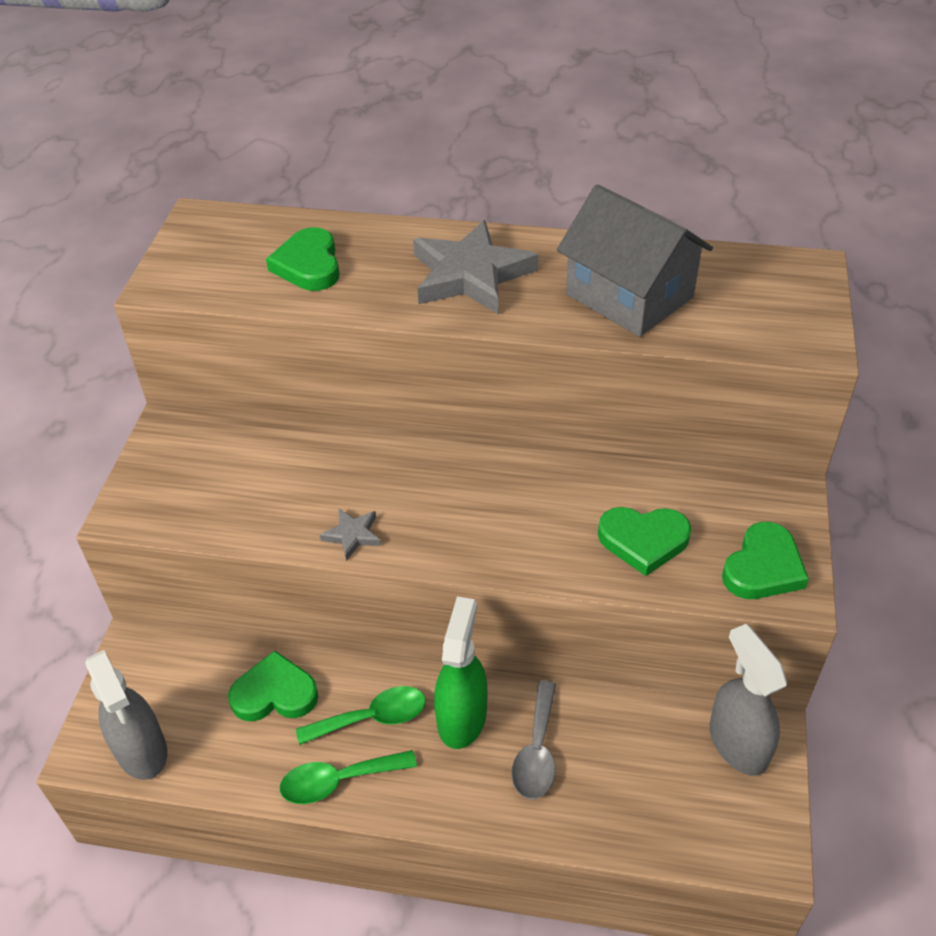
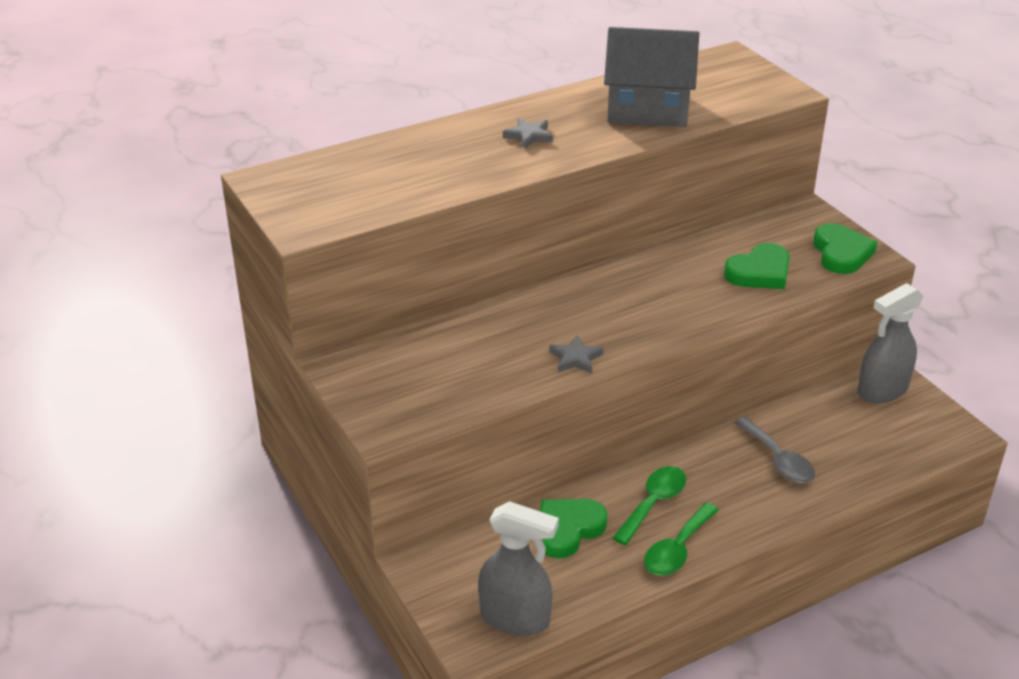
camera: 40 degrees left, 10 degrees down
green heart [266,227,339,291] -> none
grey star [413,220,538,314] -> grey star [503,118,553,149], size x0.46
green spray bottle [434,596,487,749] -> none
grey spray bottle [709,624,787,776] -> grey spray bottle turned 60 degrees counterclockwise [858,283,924,403]

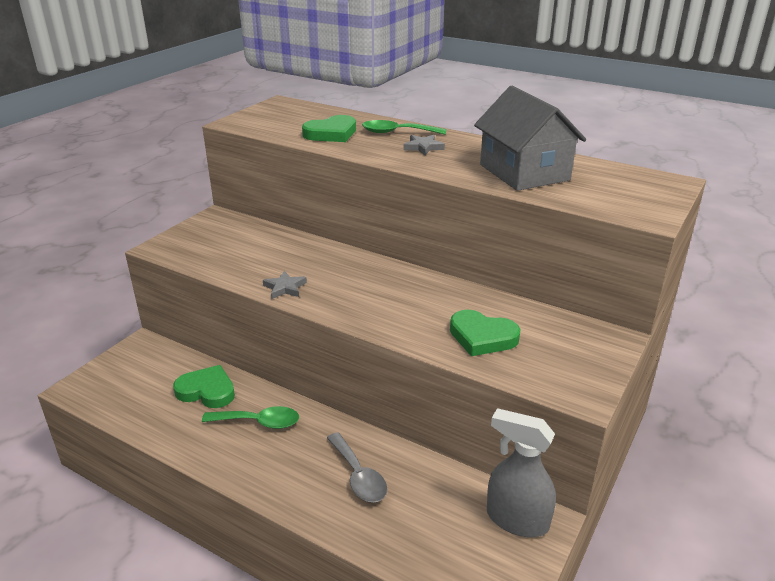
camera: 60 degrees right, 5 degrees down
grey spray bottle [478,501,559,636] -> none
green spoon [644,503,719,575] -> green spoon moved to [362,120,446,135]
grey spoon [734,417,815,483] -> grey spoon turned 60 degrees counterclockwise [327,433,387,502]
green heart [813,223,877,274] -> green heart moved to [302,115,356,142]

